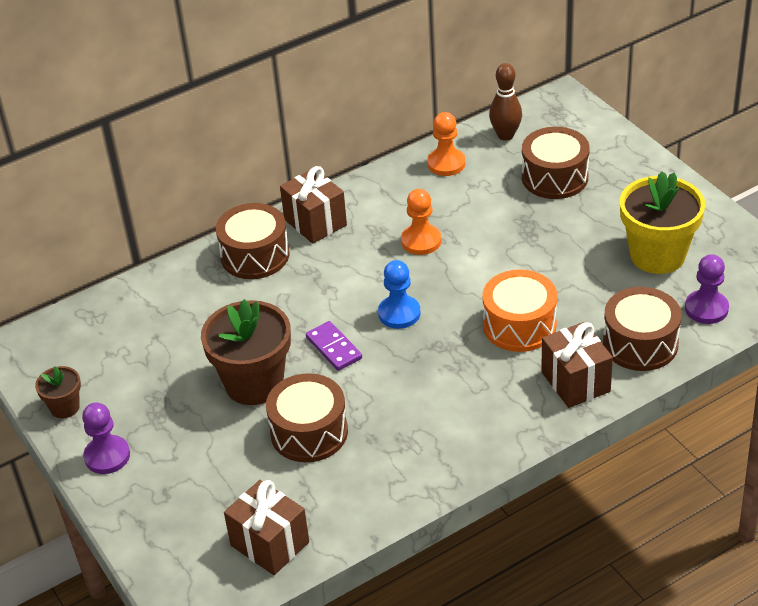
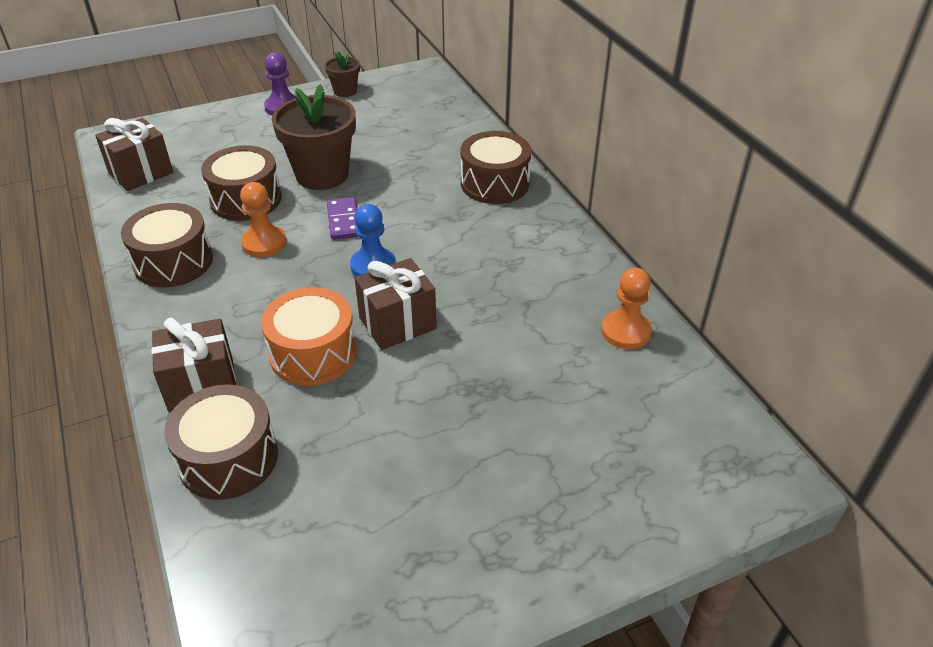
camera: 95 degrees right, 0 degrees up
brown gift [280,166,347,244] -> brown gift moved to [355,258,437,350]
purple domino [306,321,362,371] -> purple domino turned 75 degrees counterclockwise [327,197,358,240]
orange pawn [401,189,441,255] -> orange pawn moved to [240,182,286,257]
brown bowling pin [489,63,522,141] -> none
brown drum [522,127,590,199] -> brown drum moved to [121,203,213,287]
yellow flower pot [620,171,705,274] -> none
purple pawn [685,254,729,324] -> none

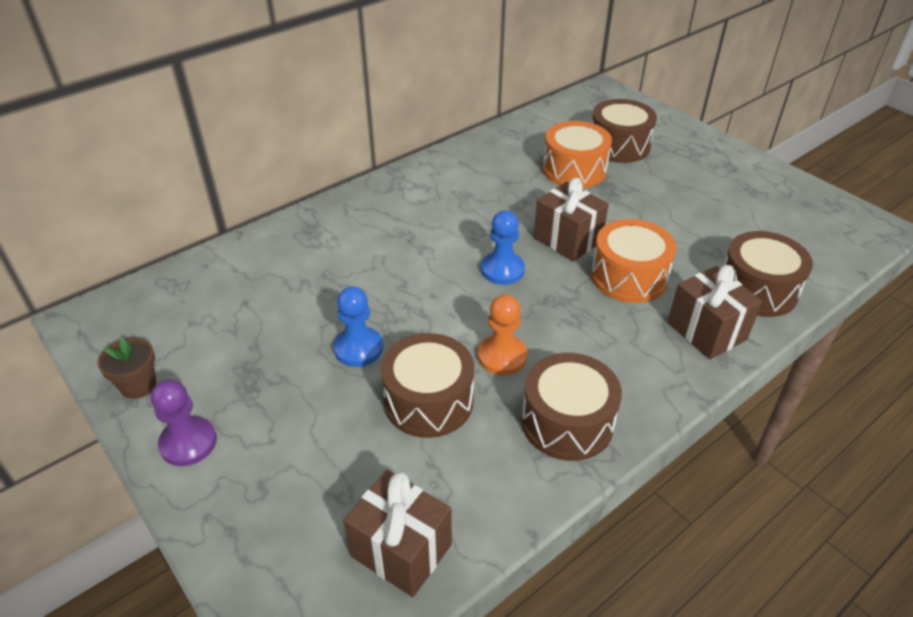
camera: 105 degrees left, 0 degrees up
brown flower pot [272,84,356,190] -> blue pawn [333,286,383,367]
purple domino [327,197,358,240] -> none
brown drum [461,131,531,204] -> brown drum moved to [592,99,657,163]
orange pawn [601,267,652,349] -> none
none -> orange drum [543,121,612,188]

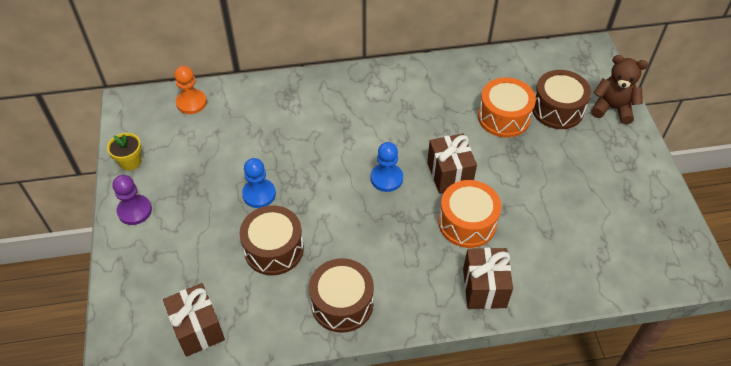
camera: 30 degrees right, 10 degrees up
brown flower pot [97,337,156,399] -> yellow flower pot [107,133,141,171]
orange pawn [478,294,528,375] -> orange pawn moved to [174,66,207,114]
brown drum [724,231,813,317] -> none
none -> brown teddy bear [591,55,648,124]

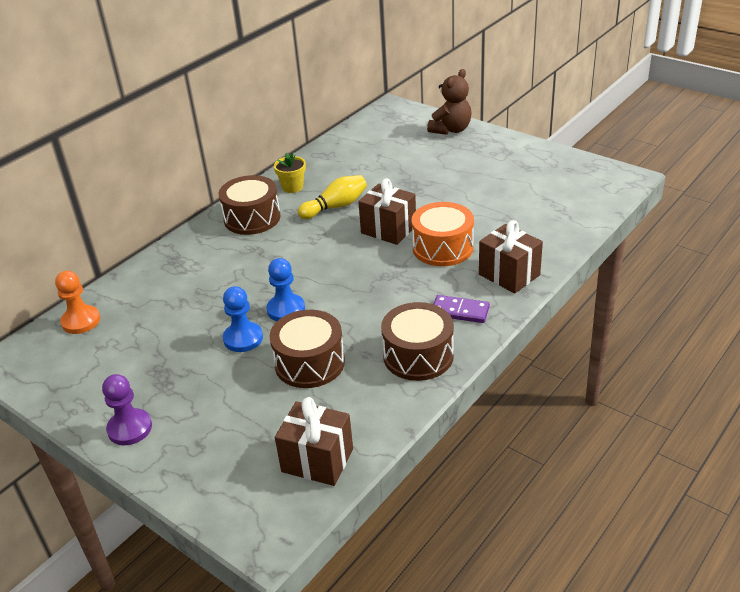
camera: 40 degrees left, 15 degrees down
yellow flower pot [107,133,141,171] -> yellow flower pot moved to [274,152,306,193]
blue pawn [371,142,403,192] -> blue pawn moved to [266,258,305,321]
orange drum [478,77,536,138] -> none
brown drum [532,70,591,129] -> brown drum moved to [219,175,281,235]
brown teddy bear [591,55,648,124] -> brown teddy bear turned 150 degrees clockwise [427,69,472,135]
none -> yellow bowling pin [298,175,367,219]
none -> purple domino [434,295,490,323]

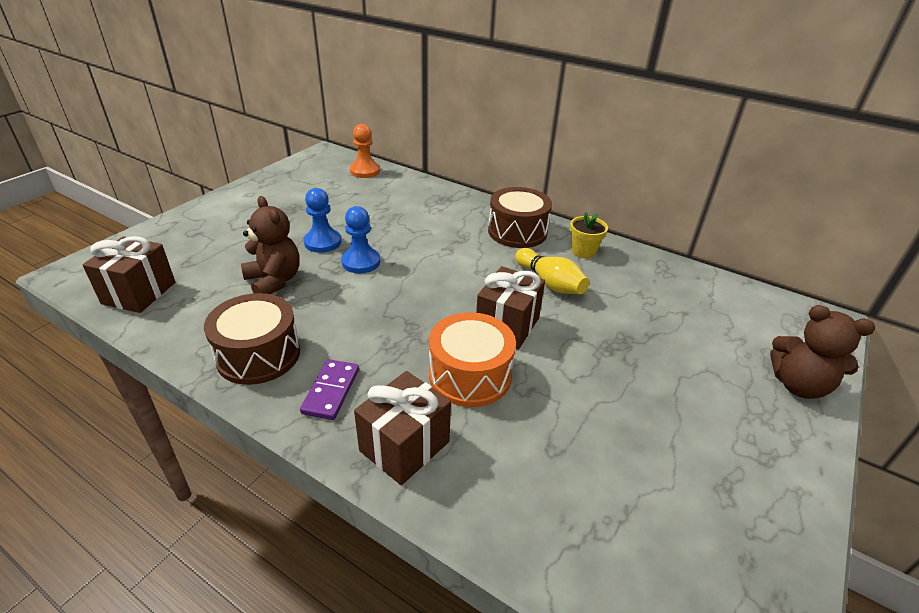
camera: 80 degrees right, 0 degrees up
purple pawn [102,374,152,445] -> none
brown drum [270,310,345,388] -> brown teddy bear [241,196,300,294]

